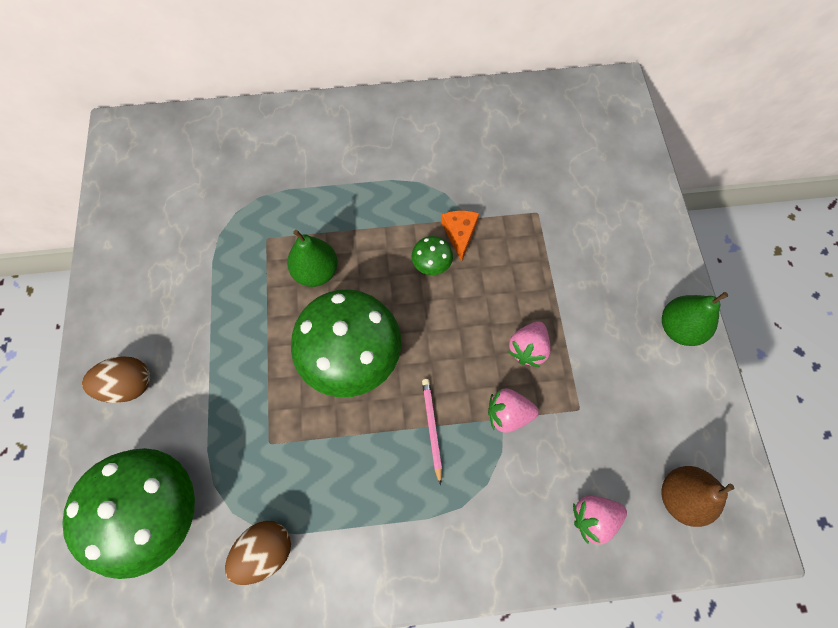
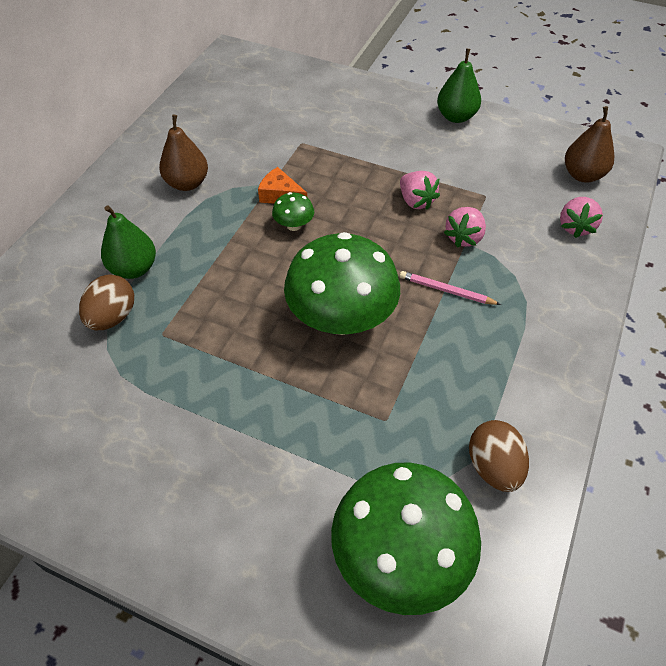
camera: 60 degrees left, 15 degrees down
brown egg [82,356,150,403] -> brown egg moved to [79,274,134,330]
green pear [287,230,338,287] -> green pear moved to [101,205,156,279]
none -> brown pear [159,115,208,191]

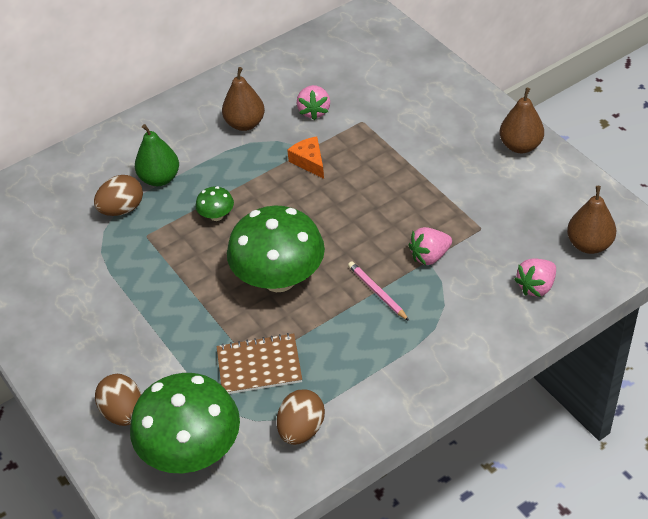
camera: 35 degrees right, 5 degrees down
green mushroom [272,192,314,231] -> green mushroom moved to [195,186,234,221]
pink strawberry [400,171,440,210] -> pink strawberry moved to [297,85,330,120]
green pear [437,49,481,123] -> brown pear [500,88,544,153]
none -> brown egg [95,374,141,426]
none -> brown notebook [216,333,302,394]

